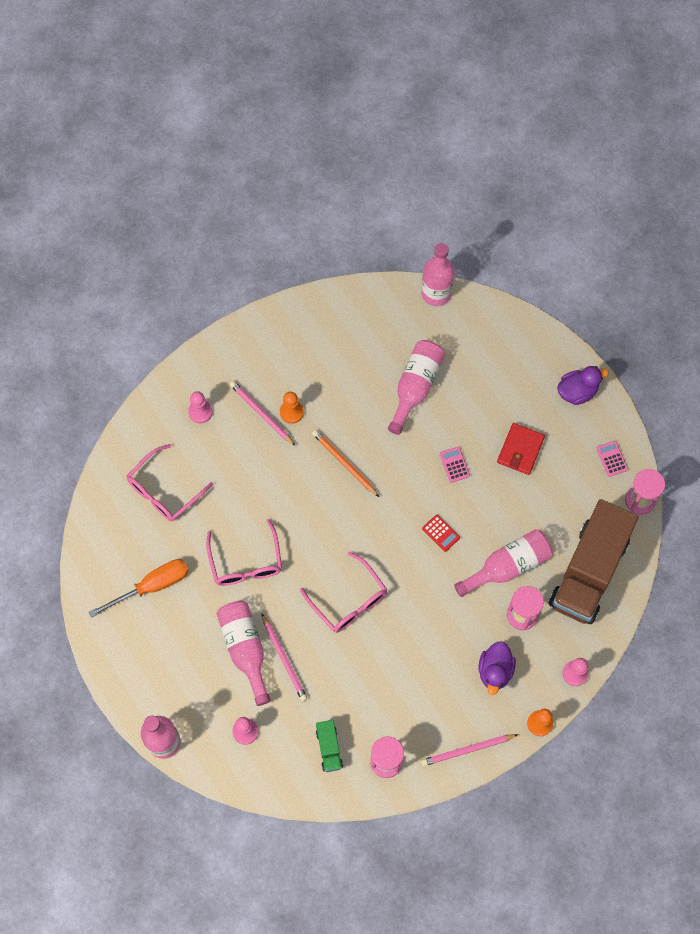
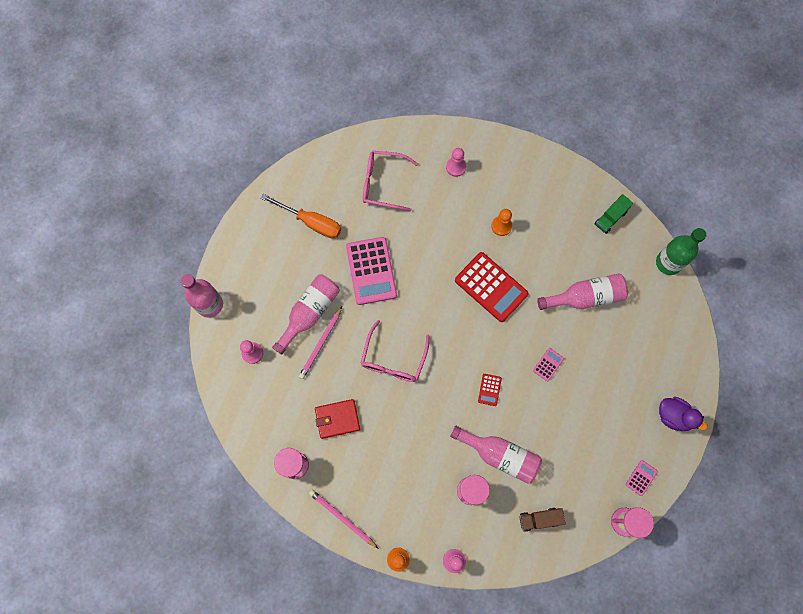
camera: 55 degrees right, 5 degrees up
pink glasses [206,519,282,586] -> pink calculator [346,237,397,305]
pink pencil [230,381,295,446] -> none
orange pencil [312,430,379,497] -> red calculator [455,252,528,322]
green truck [316,720,343,772] -> green truck moved to [594,194,633,234]
pink bottle [421,243,455,306] -> green bottle [656,228,706,275]
purple duck [478,641,516,695] -> none
red wallet [497,423,545,475] -> red wallet moved to [315,399,360,439]
brown truck [549,499,638,624] -> brown truck [519,508,566,532], size x0.41

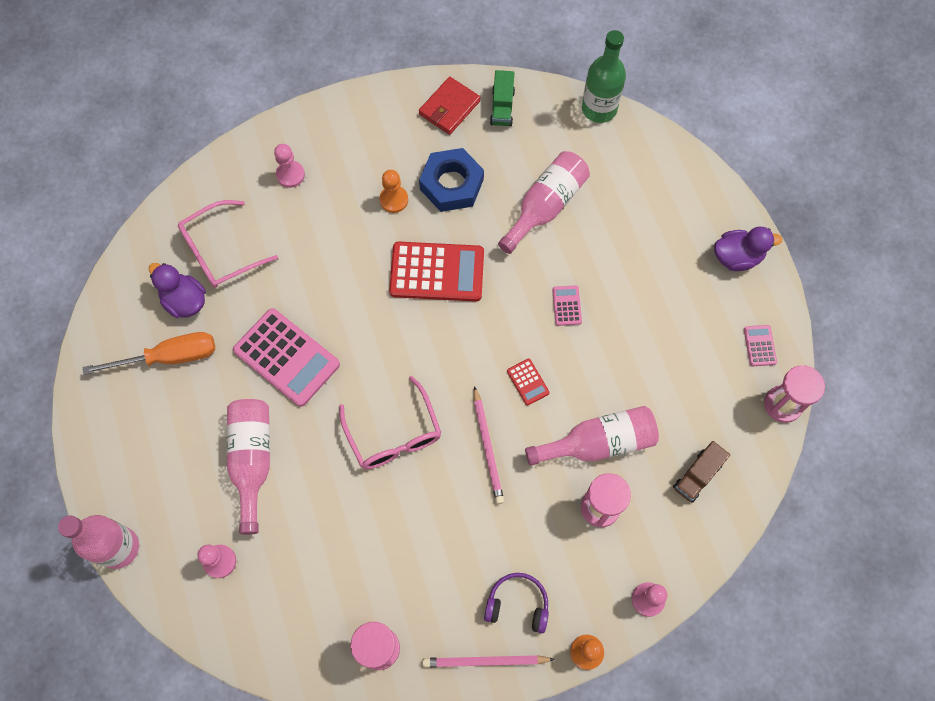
camera: 40 degrees left, 5 degrees down
pink pencil [299,306,342,379] -> pink pencil moved to [474,386,504,504]
red wallet [315,399,360,439] -> red wallet moved to [419,77,480,135]
none -> purple duck [149,263,206,318]
none -> blue nut [419,148,484,212]
none -> purple headphones [484,573,549,633]

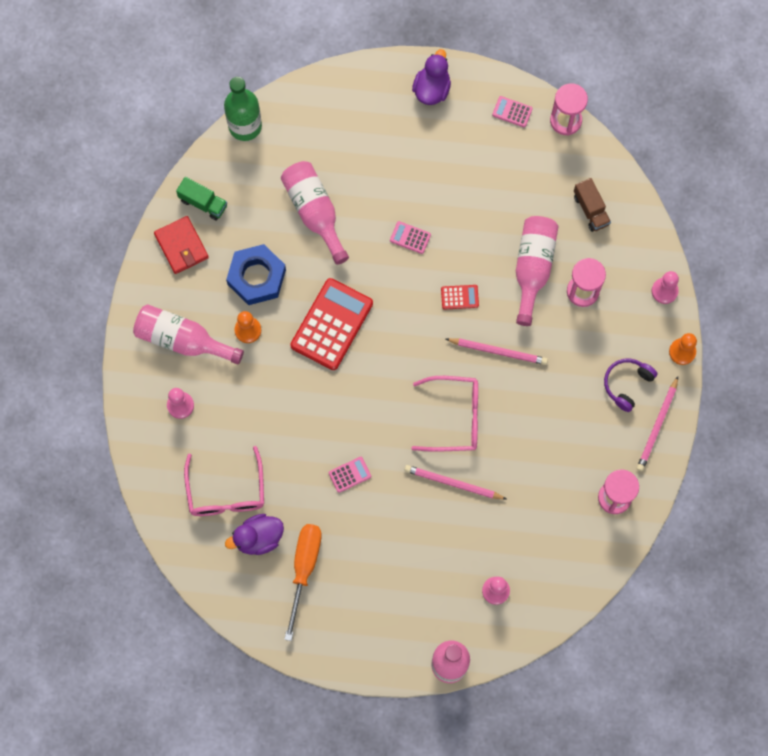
camera: 65 degrees left, 5 degrees up
pink bottle [227,399,270,535] -> pink bottle moved to [133,304,244,365]
pink calculator [233,308,340,407] -> pink calculator [329,457,371,493], size x0.44
none -> pink pencil [404,465,506,500]

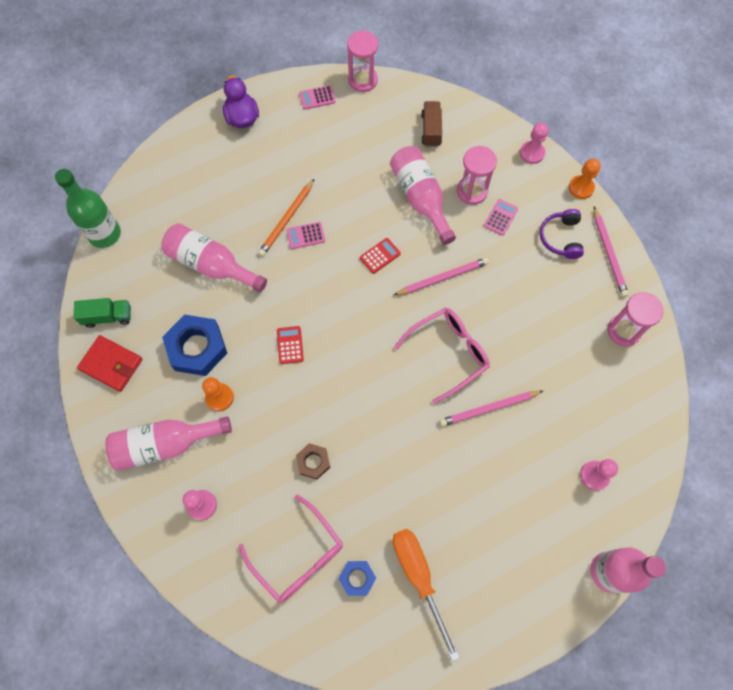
camera: 35 degrees left, 5 degrees down
purple duck [225,514,284,555] -> blue nut [338,561,376,596]
red calculator [290,278,373,370] -> red calculator [277,326,304,364], size x0.44
pink calculator [329,457,371,493] -> pink calculator moved to [484,199,518,236]
brown truck [574,178,611,232] -> brown truck turned 120 degrees counterclockwise [421,101,442,147]
none -> orange pencil [258,179,314,257]
none -> brown nut [296,443,330,480]

